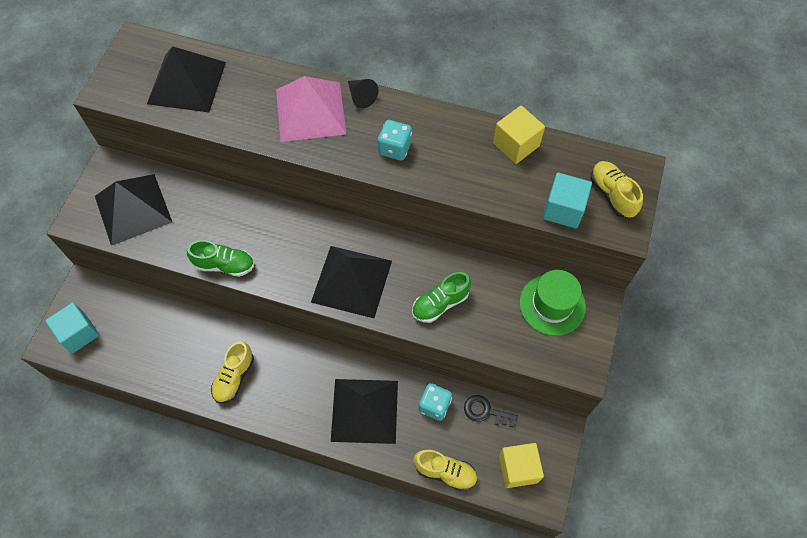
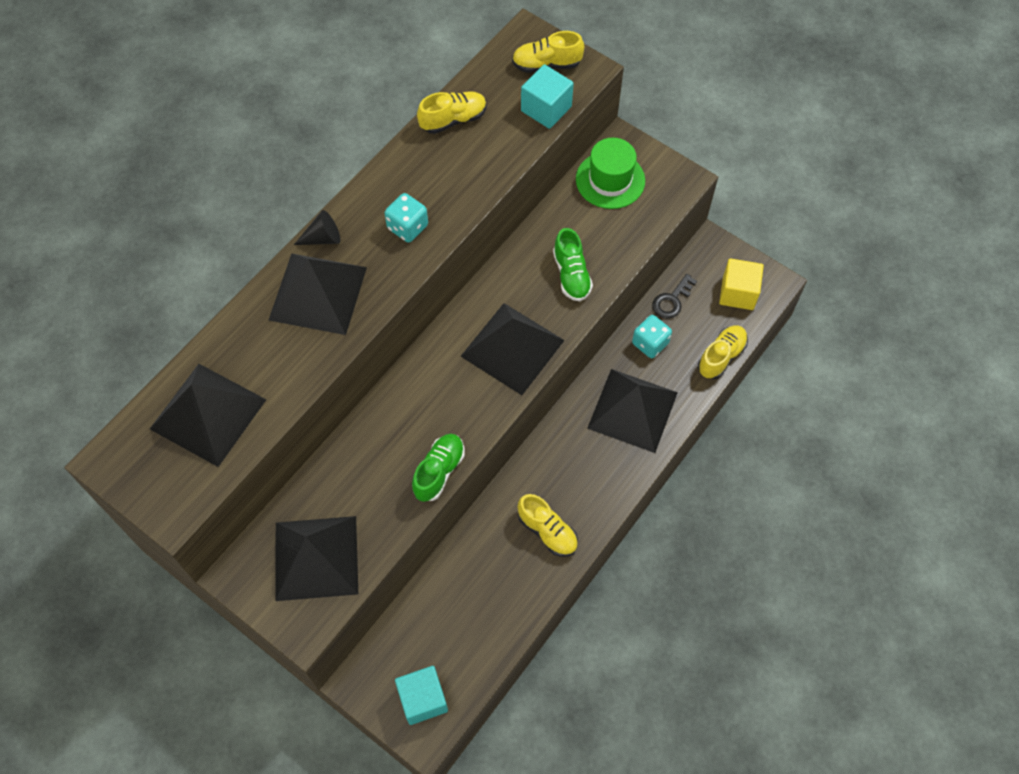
camera: 70 degrees left, 0 degrees up
pink pyramid [276,76,346,142] -> black pyramid [269,253,367,335]
yellow cube [493,106,545,164] -> yellow shoe [417,91,487,134]

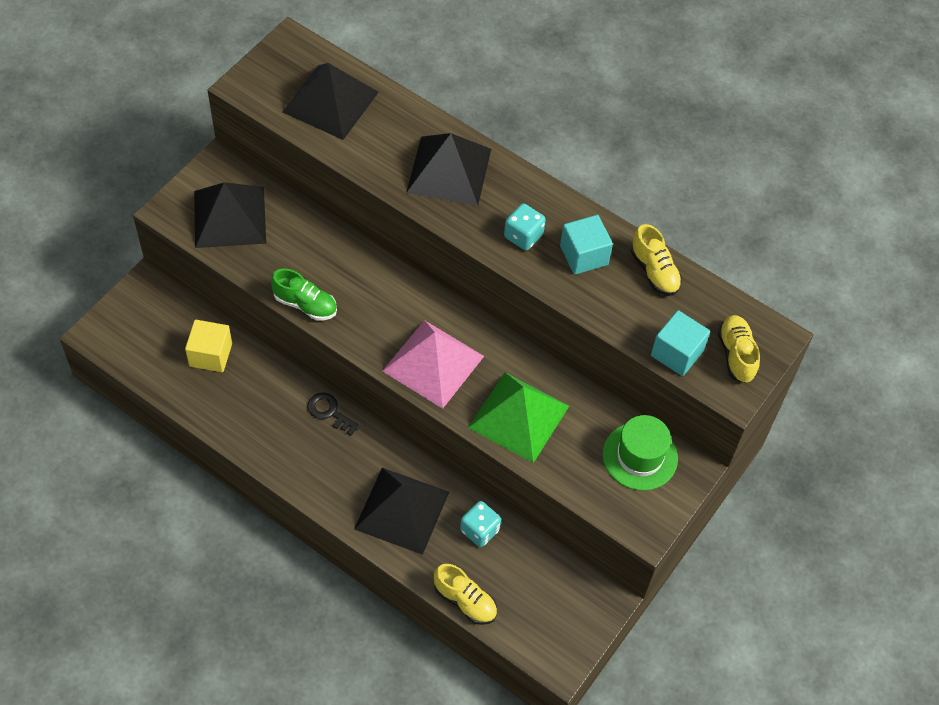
camera: 85 degrees right, 5 degrees down
black cone [294,210,340,245] -> none
turquoise cube [395,666,448,725] -> turquoise cube moved to [560,215,613,275]
black pyramid [461,303,565,395] -> pink pyramid [383,320,484,409]
yellow shoe [518,494,578,557] -> none
green shoe [553,228,593,301] -> green pyramid [468,373,569,463]
black key [652,274,697,319] -> black key moved to [307,392,360,436]
yellow cube [719,258,764,310] -> yellow cube moved to [185,320,232,372]

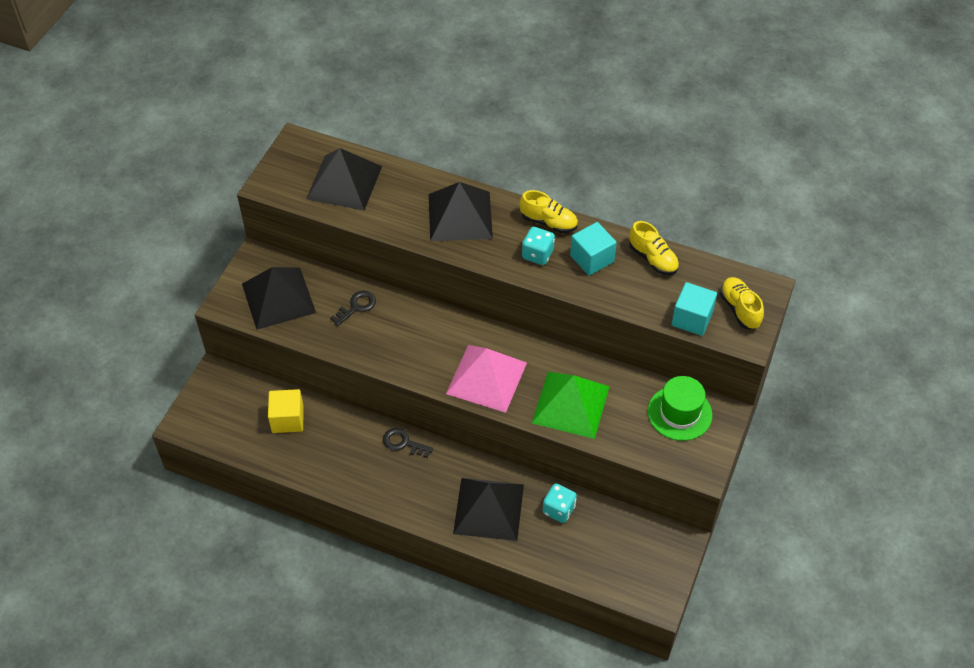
camera: 10 degrees left, 5 degrees down
green shoe [271,268,337,321] -> none
yellow shoe [434,564,497,625] -> yellow shoe moved to [520,190,578,233]
none -> black key [330,291,376,326]

